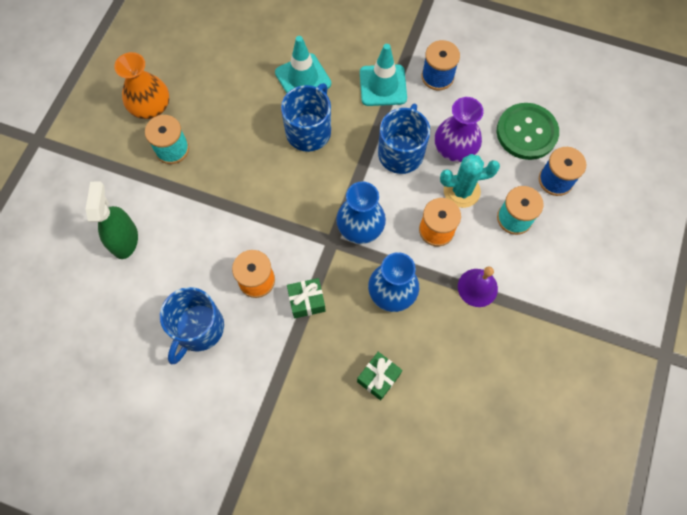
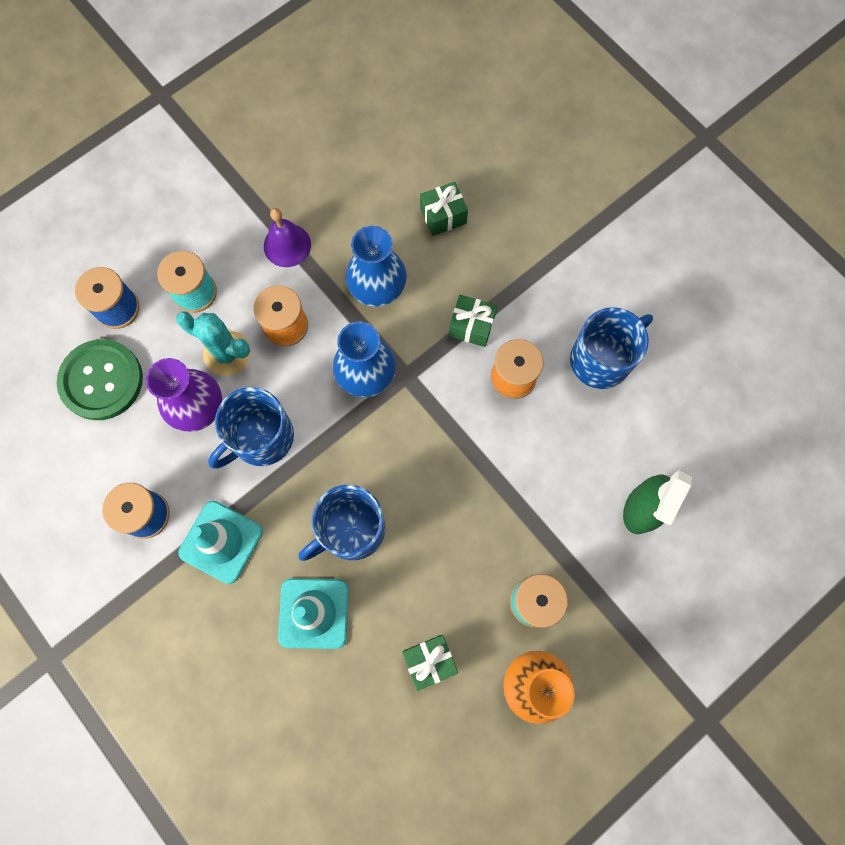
camera: 150 degrees left, 5 degrees up
none -> green gift [402,635,458,691]

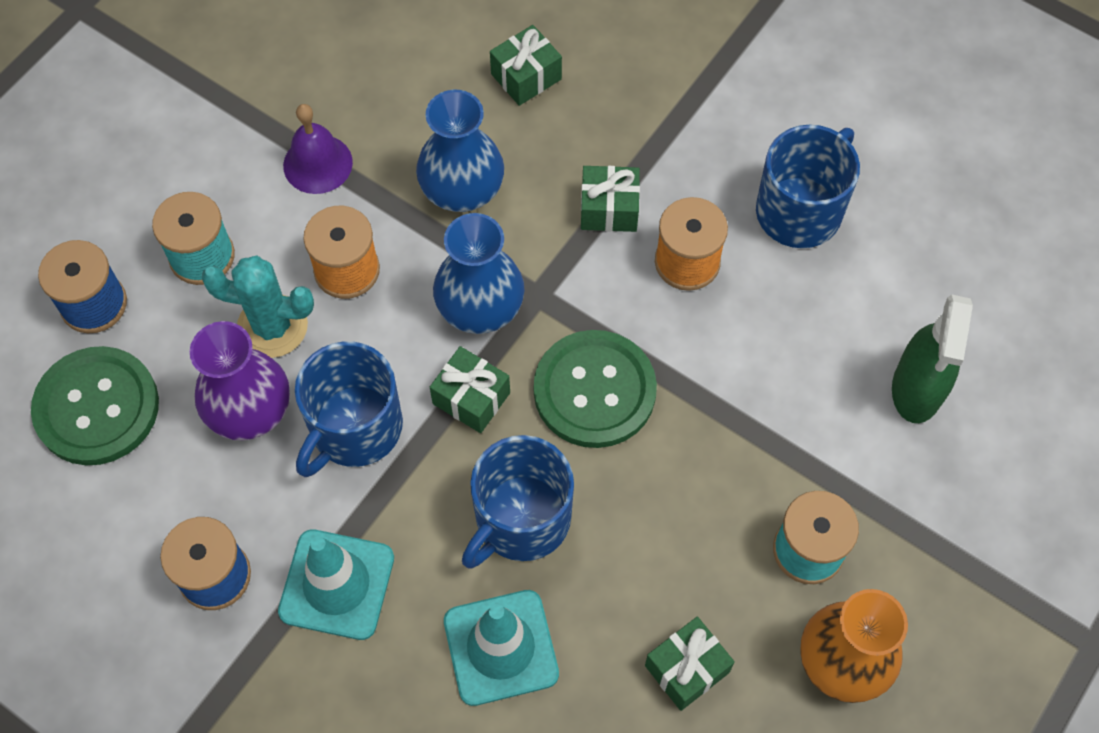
camera: 15 degrees left, 10 degrees down
none -> green gift [430,346,510,433]
none -> green button [534,330,657,448]

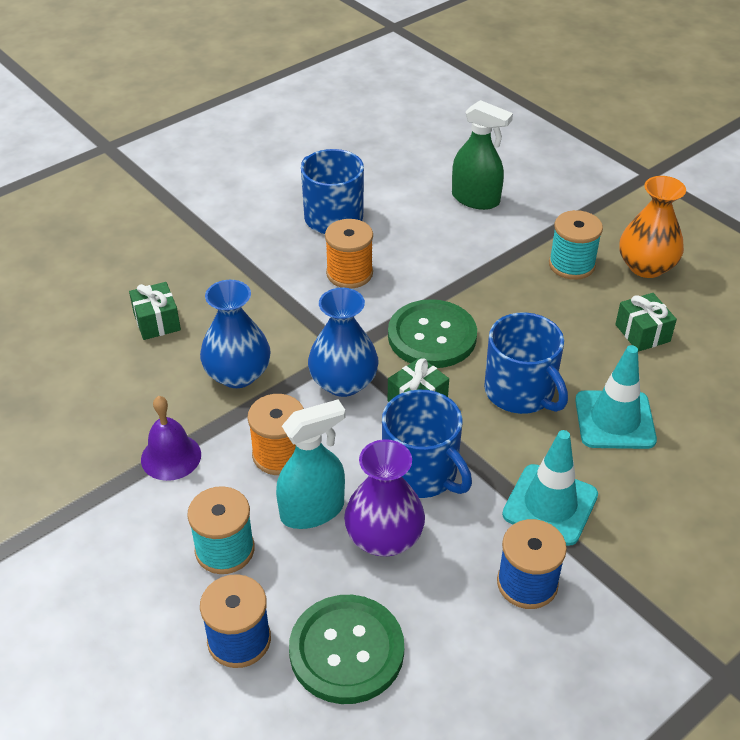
camera: 75 degrees left, 20 degrees down
turquoise cactus [201,255,314,358] -> turquoise spray bottle [276,399,345,529]
green gift [581,166,640,232] -> none

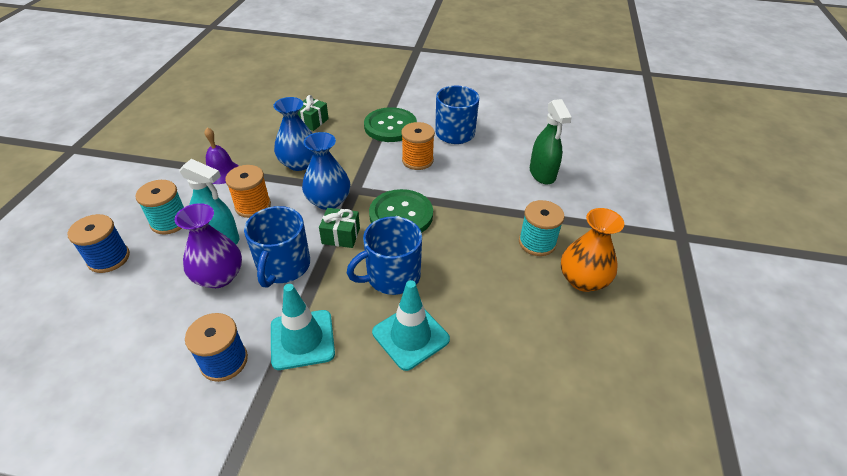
camera: 50 degrees right, 0 degrees up
green button [289,595,404,704] -> green button moved to [364,107,417,142]
blue mug [484,312,568,414] -> blue mug turned 45 degrees clockwise [347,216,422,295]
green gift [615,293,677,352] -> none

